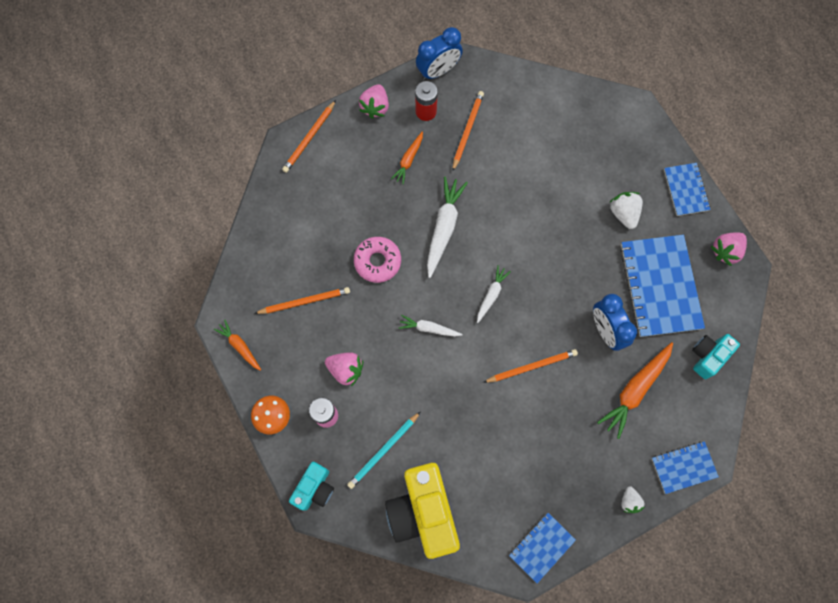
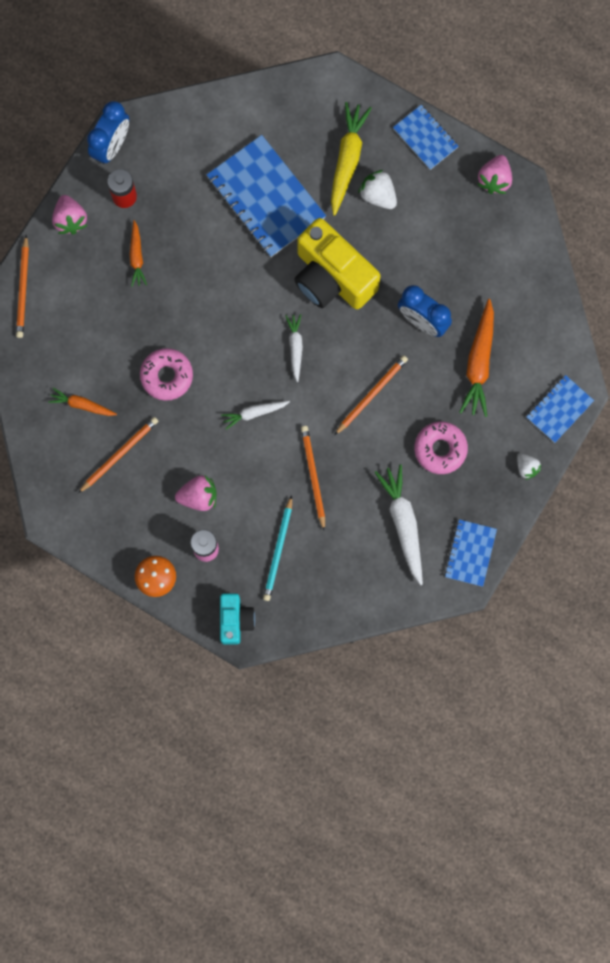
camera: 30 degrees left, 5 degrees up
orange carrot [214,320,261,371] -> orange carrot moved to [48,388,117,416]
yellow camera [385,463,460,559] -> yellow camera moved to [294,218,381,309]
white carrot [427,177,468,278] -> white carrot moved to [374,464,423,585]
orange pencil [452,91,484,172] -> orange pencil moved to [301,426,325,531]
blue notebook [620,235,705,337] -> blue notebook moved to [207,135,326,257]
turquoise camera [692,334,740,379] -> none
none -> yellow carrot [331,102,372,216]
none -> pink donut [414,422,468,474]

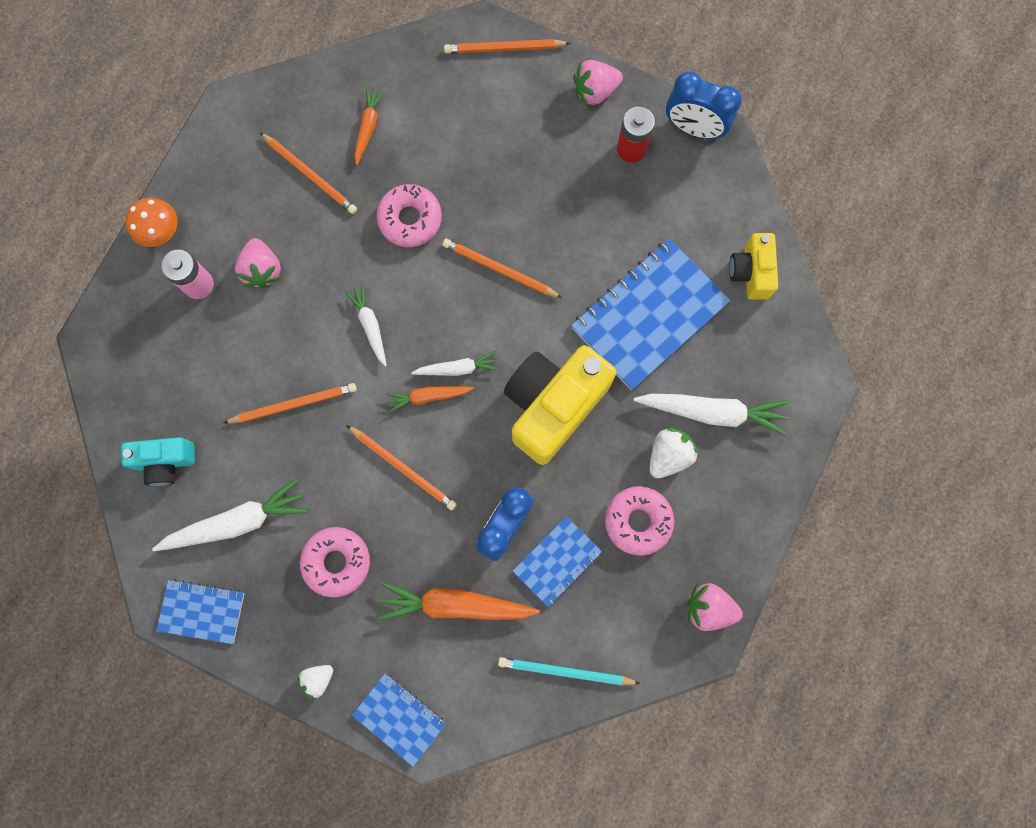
camera: 85 degrees right, 0 degrees up
orange carrot [130,220,147,287] -> orange carrot moved to [385,386,474,413]
turquoise camera [220,593,255,645] -> turquoise camera moved to [121,437,195,486]
turquoise pencil [263,495,292,601] -> turquoise pencil moved to [498,657,641,686]
yellow carrot [331,102,372,216] -> white carrot [633,393,789,436]
blue notebook [393,105,459,170] -> blue notebook moved to [513,516,602,607]
none -> orange pencil [443,239,562,298]
none -> pink donut [605,486,674,556]
none -> yellow camera [729,233,778,300]

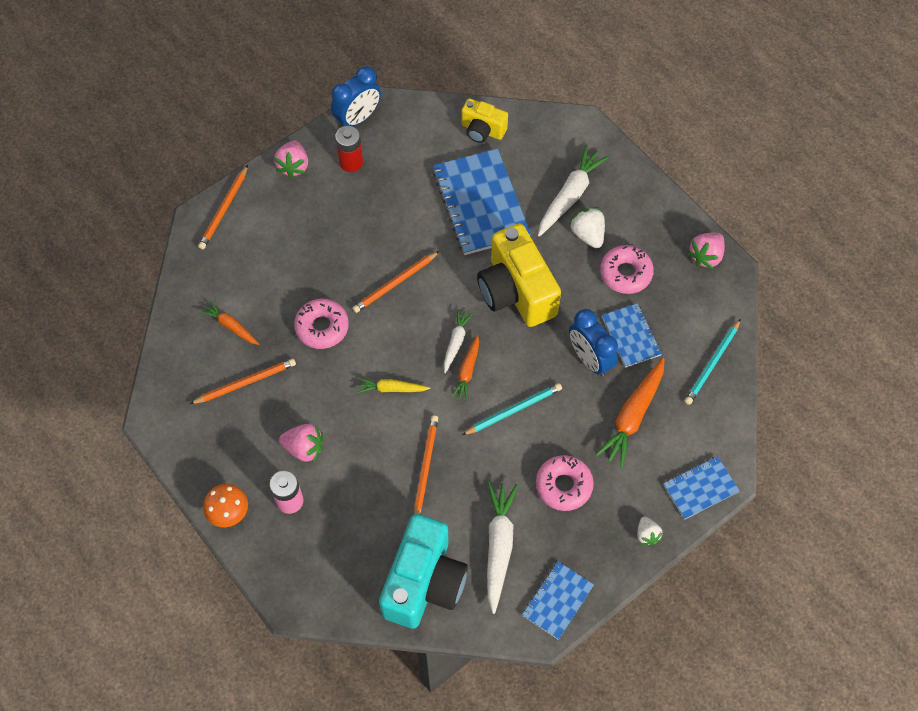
camera: 65 degrees left, 15 degrees down
turquoise camera [121,437,195,486] -> turquoise camera [379,514,468,629], size x1.85
white carrot [345,285,387,366] -> yellow carrot [357,378,430,393]
orange pencil [346,425,457,510] -> turquoise pencil [462,383,562,435]

